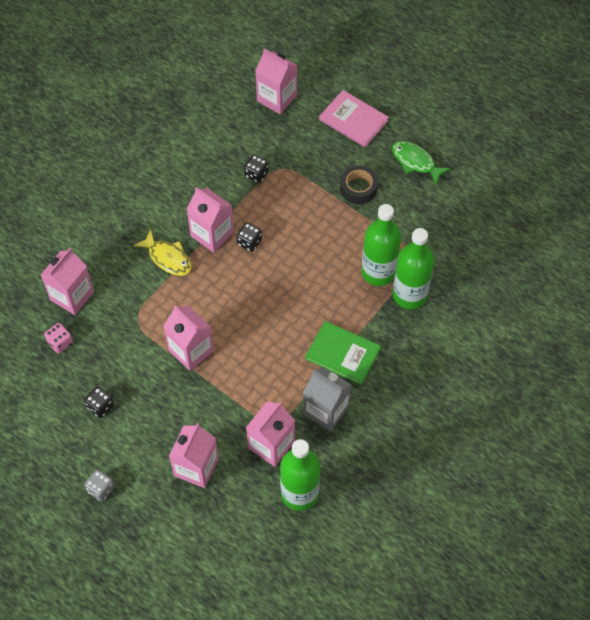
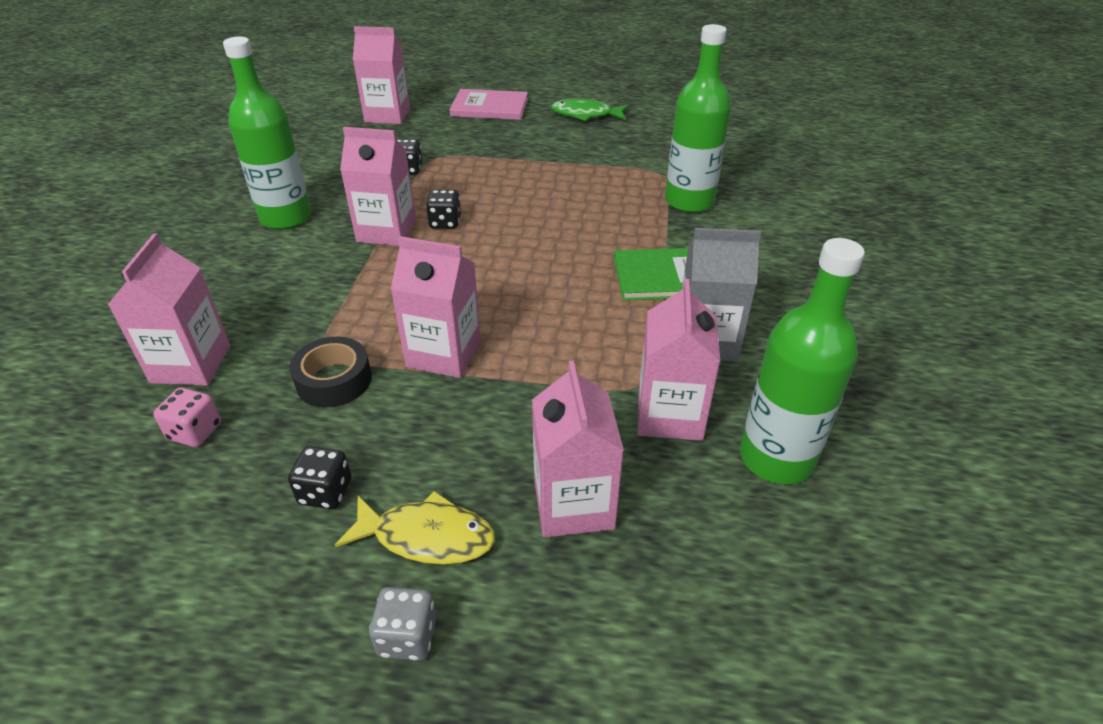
camera: 30 degrees left, 20 degrees down
yellow fish [133,229,191,276] -> yellow fish moved to [335,491,495,565]
black tape [340,165,378,204] -> black tape moved to [290,337,372,407]
green bottle [361,204,401,286] -> green bottle moved to [223,36,311,229]

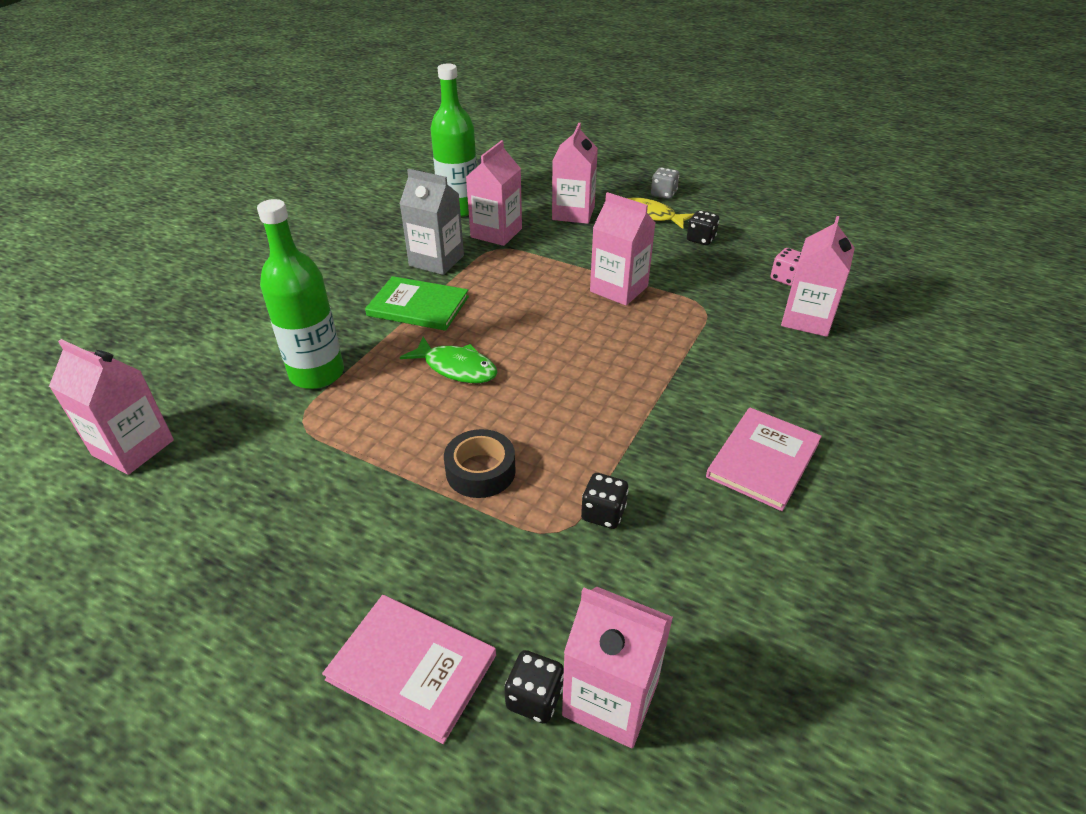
camera: 160 degrees left, 0 degrees up
green bottle [223,36,311,229] -> pink book [706,408,822,511]
black tape [290,337,372,407] -> black tape moved to [444,429,516,498]
pink carton [340,127,416,246] -> pink carton moved to [49,339,174,475]
black dice [426,190,461,229] -> black dice moved to [504,650,564,724]
green fish [551,98,628,121] -> green fish moved to [400,337,497,383]

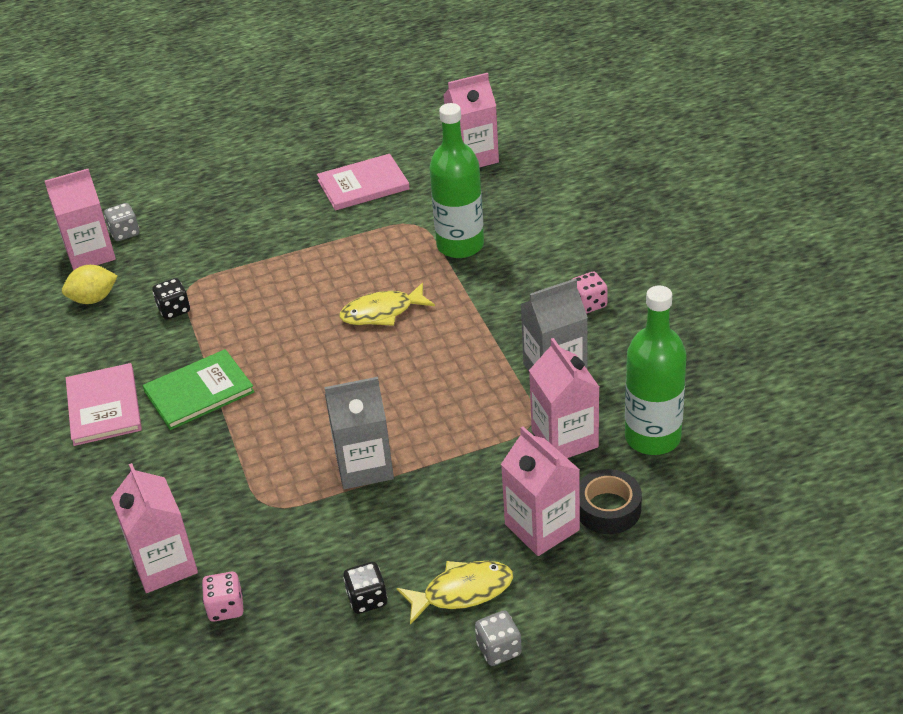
camera: 135 degrees right, 0 degrees up
pink book [322,595,496,744] -> pink book moved to [317,154,410,211]
green book [365,276,469,331] -> green book moved to [143,349,255,430]
green fish [400,337,497,383] -> yellow fish [339,283,435,326]
black tape [444,429,516,498] -> black tape moved to [580,469,642,534]
black dice [504,650,564,724] -> grey dice [104,203,139,241]
pink carton [590,192,655,306] -> grey carton [324,377,394,489]
none -> yellow lemon [62,265,118,304]
none -> pink dice [573,272,608,314]

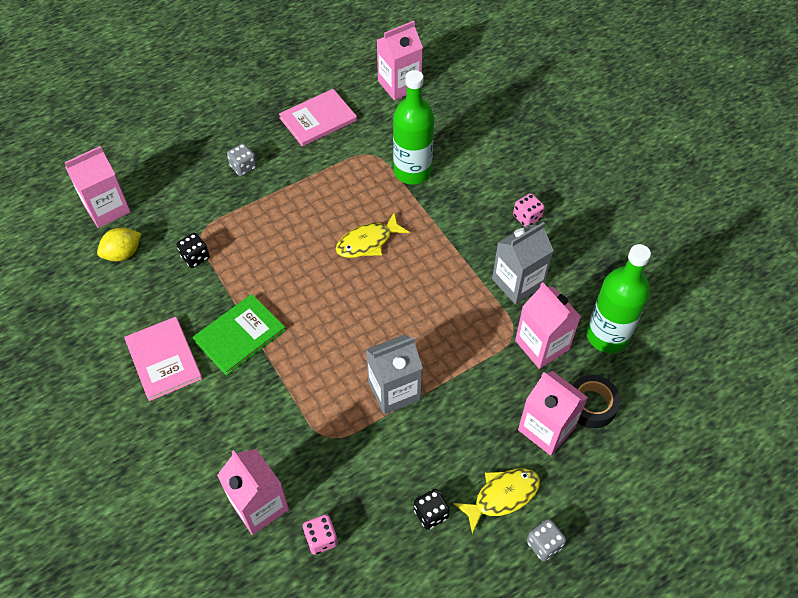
camera: 15 degrees left, 15 degrees up
grey dice [104,203,139,241] -> grey dice moved to [227,143,257,176]

